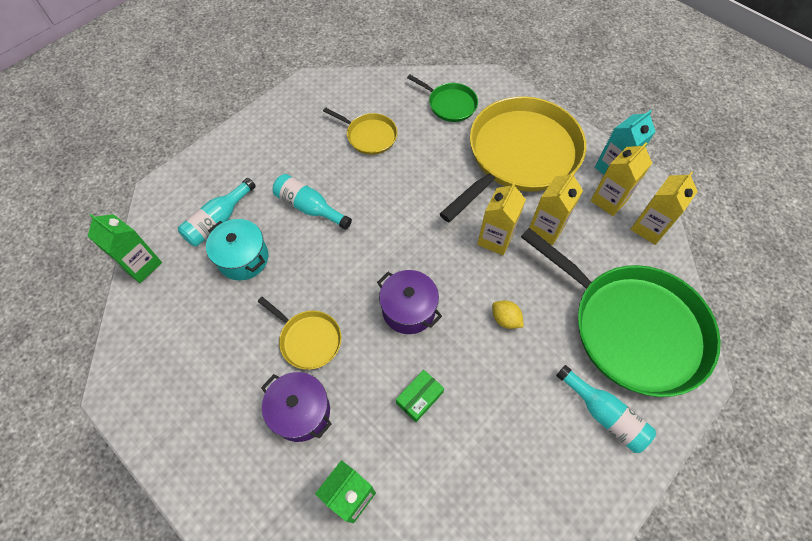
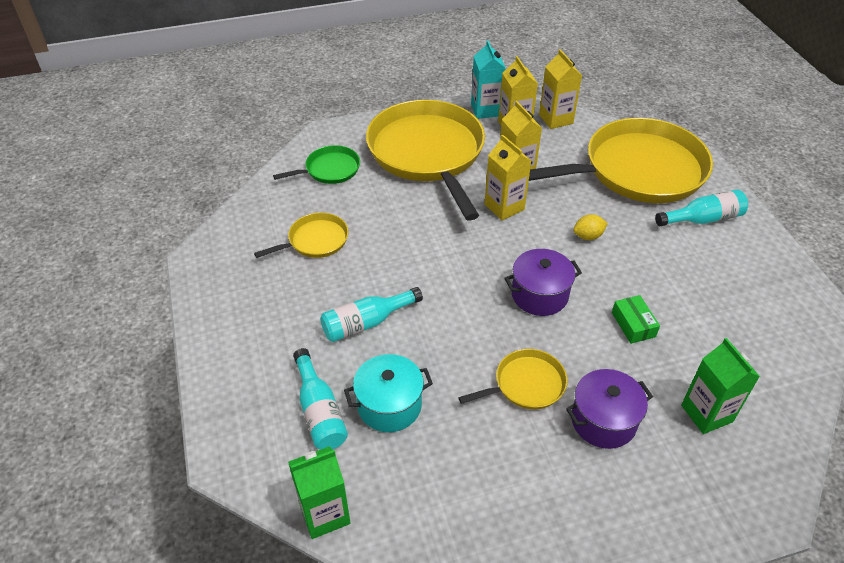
camera: 60 degrees left, 15 degrees down
green pan [521,228,721,397] -> yellow pan [529,118,713,203]

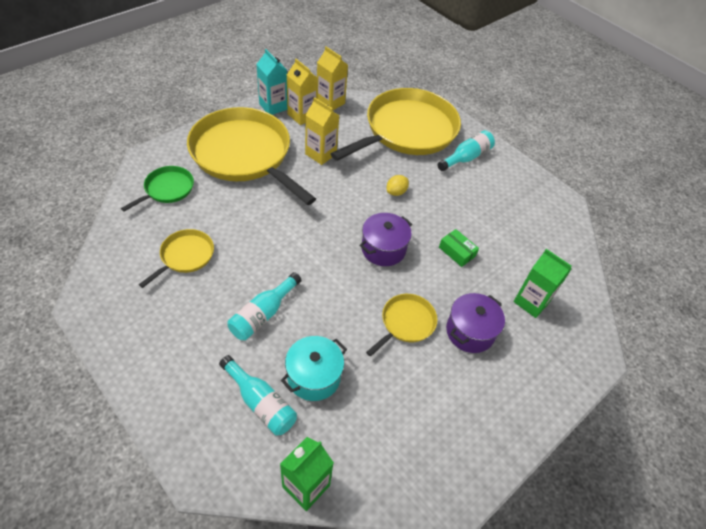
camera: 30 degrees left, 5 degrees up
yellow carton [484,134,531,220] -> none

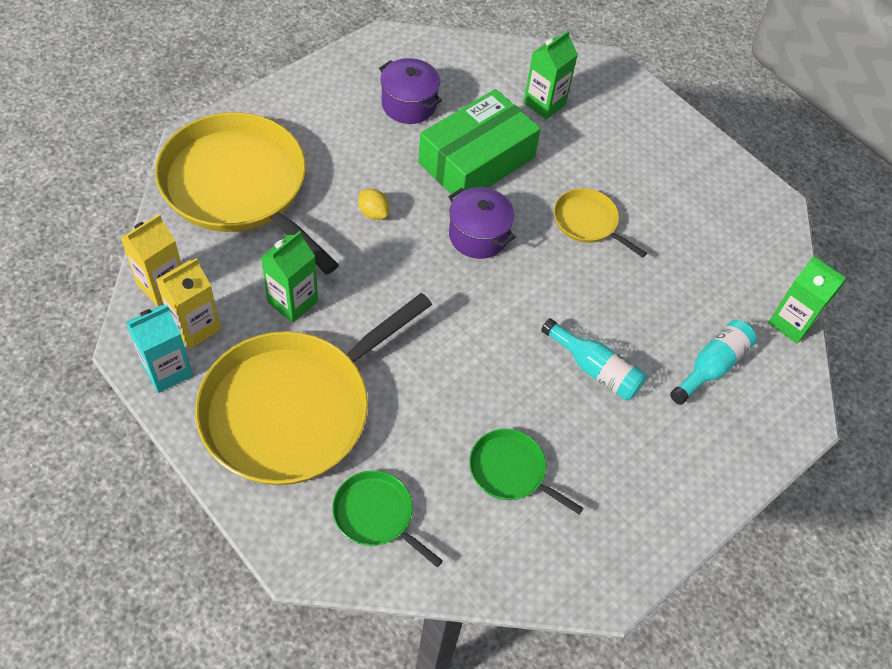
camera: 90 degrees left, 5 degrees up
yellow pan [139,229,214,288] -> green pan [469,429,583,514]
turquoise pot [281,336,347,401] -> none
yellow carton [305,97,339,165] -> green carton [261,231,318,323]
turquoise bottle [438,130,495,171] -> none
green box [439,229,479,267] -> green box [418,89,541,197], size x2.46
purple pot [446,293,505,353] -> purple pot moved to [379,58,442,124]

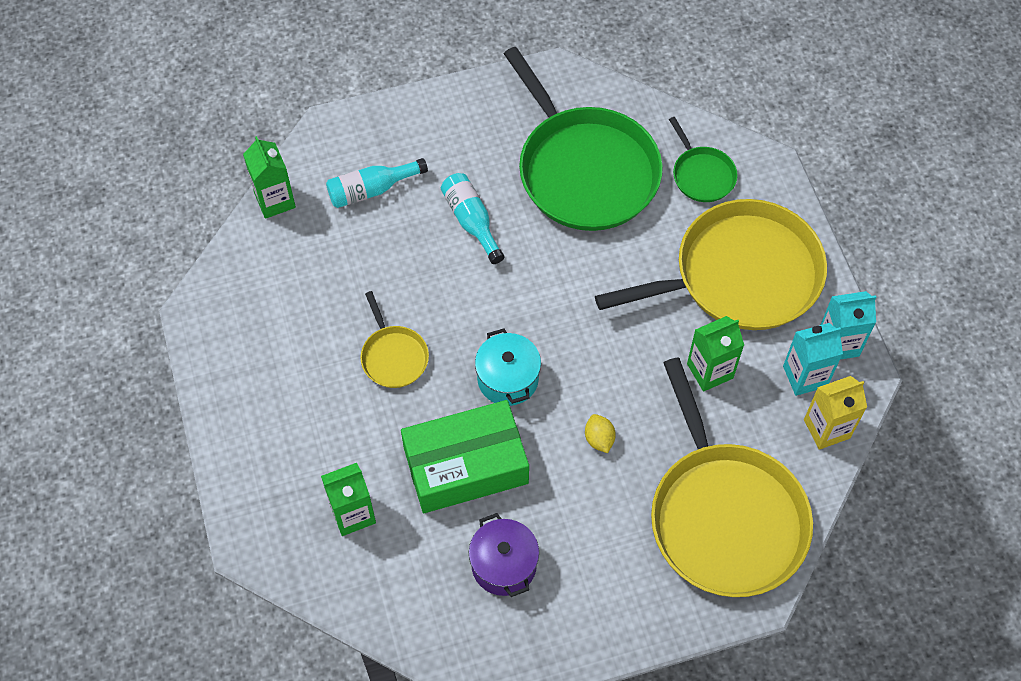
camera: 150 degrees left, 5 degrees up
yellow carton [156,258,221,349] -> turquoise carton [783,323,843,396]
purple pot [448,187,515,259] -> turquoise pot [475,328,541,406]
green pan [469,429,583,514] -> green pan [504,47,663,231], size x2.22

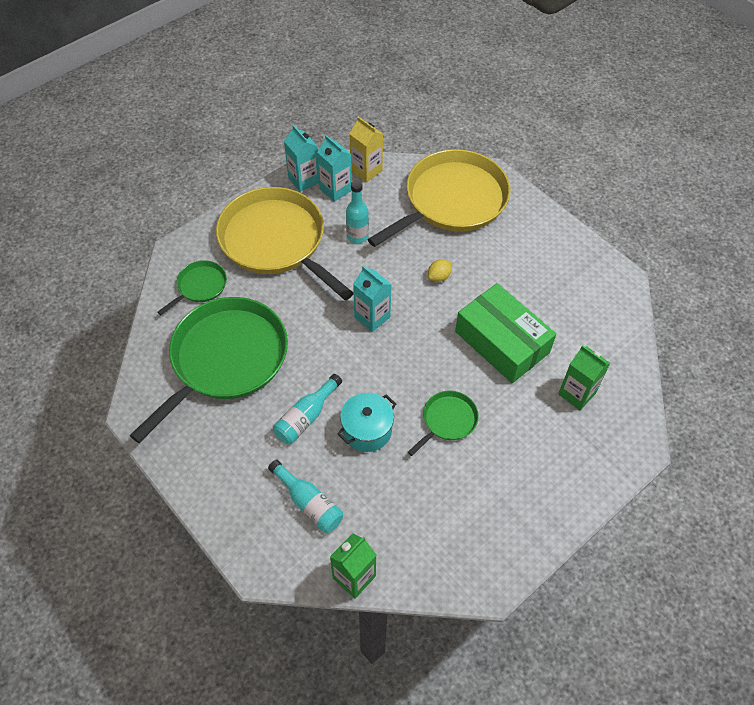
camera: 115 degrees left, 5 degrees down
yellow pan [360,291,429,388] -> green pan [408,391,479,456]
purple pot [469,513,539,597] -> none
turquoise pot [475,328,541,406] -> turquoise pot moved to [337,393,396,452]
green carton [687,316,744,392] -> turquoise bottle [346,180,369,243]
none -> turquoise carton [353,266,392,332]

